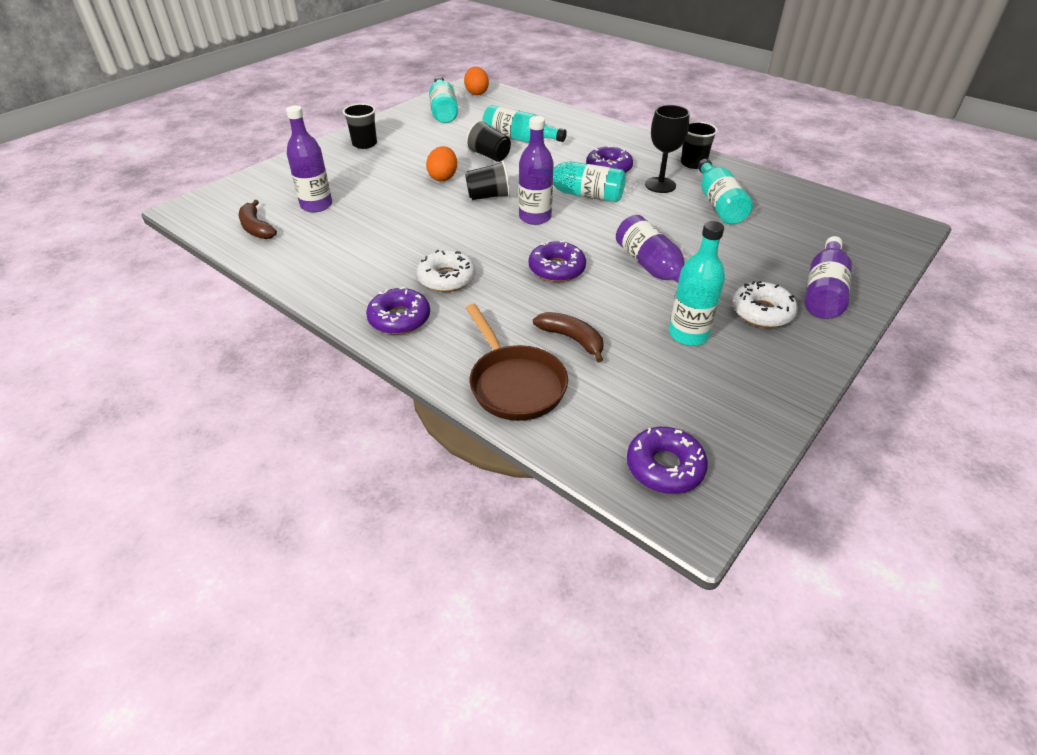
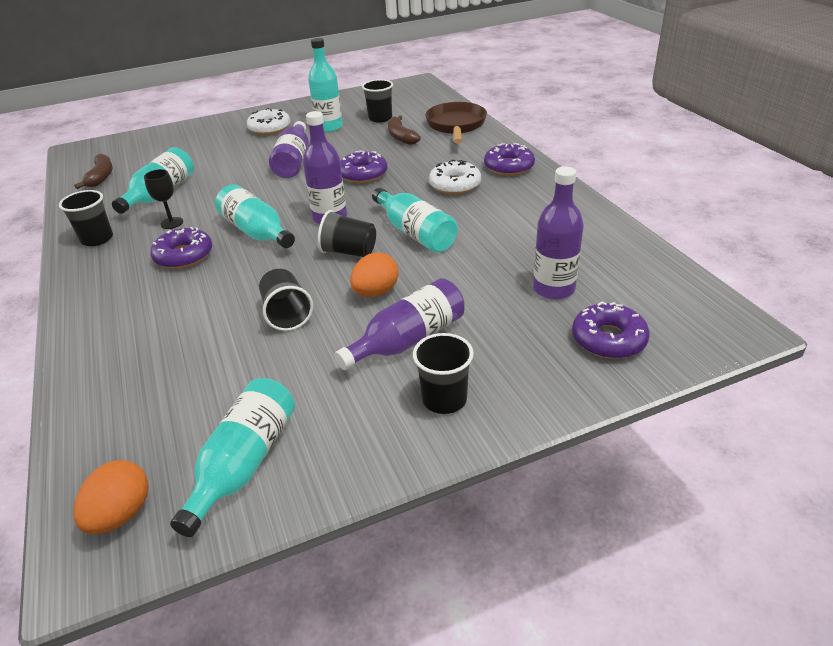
camera: 150 degrees left, 5 degrees down
brown banana [239,200,277,239] -> brown banana moved to [74,154,113,189]
turquoise bottle [483,105,567,143] -> turquoise bottle moved to [372,188,458,252]
purple donut [627,427,708,494] -> purple donut moved to [572,301,650,359]
black goblet [645,105,690,193] -> black goblet [144,169,183,229], size x0.63
purple bottle [805,236,852,319] -> purple bottle moved to [334,278,465,370]
none -> black cup [362,79,393,123]

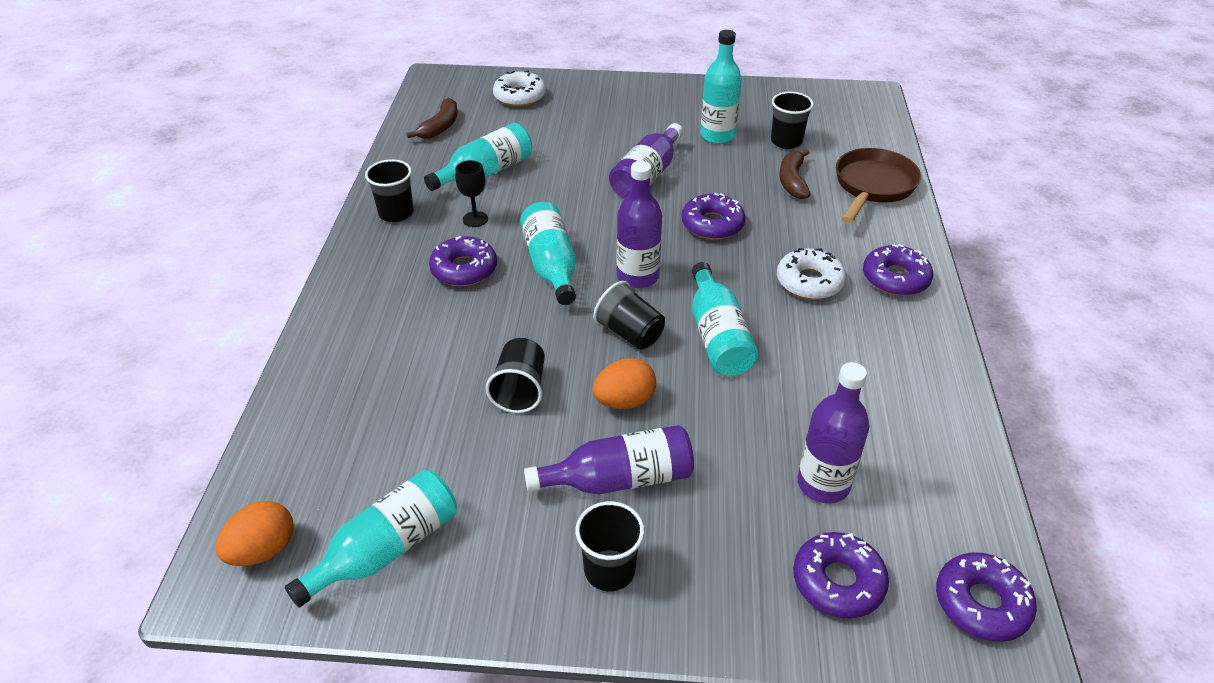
camera: 25 degrees right, 5 degrees up
white donut [247,108,291,135] -> white donut moved to [493,71,546,107]
none -> purple donut [936,552,1037,642]

